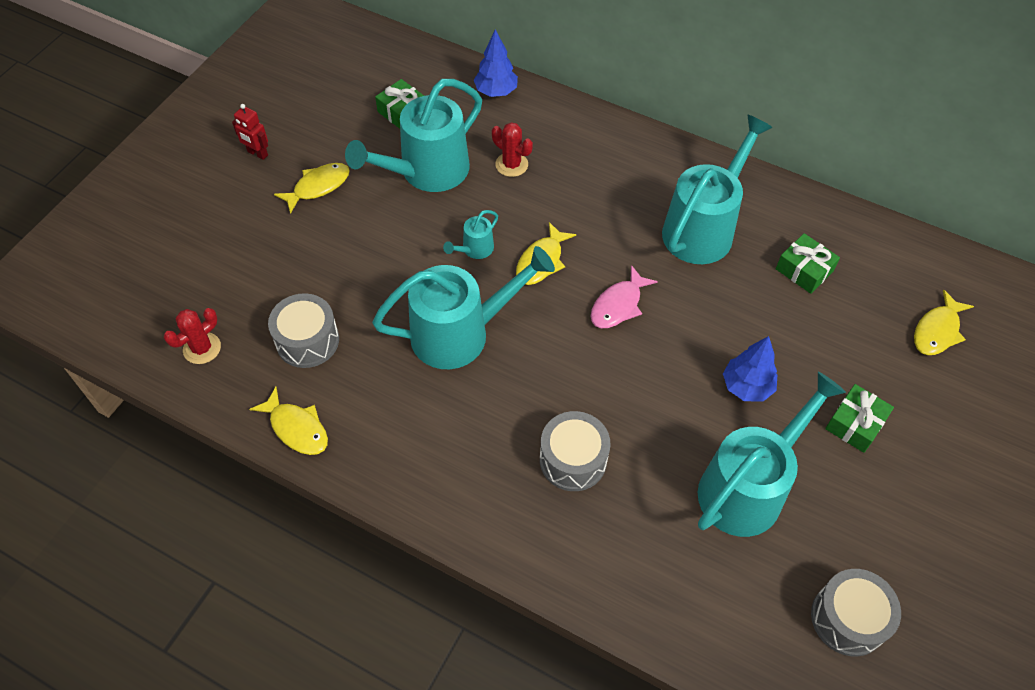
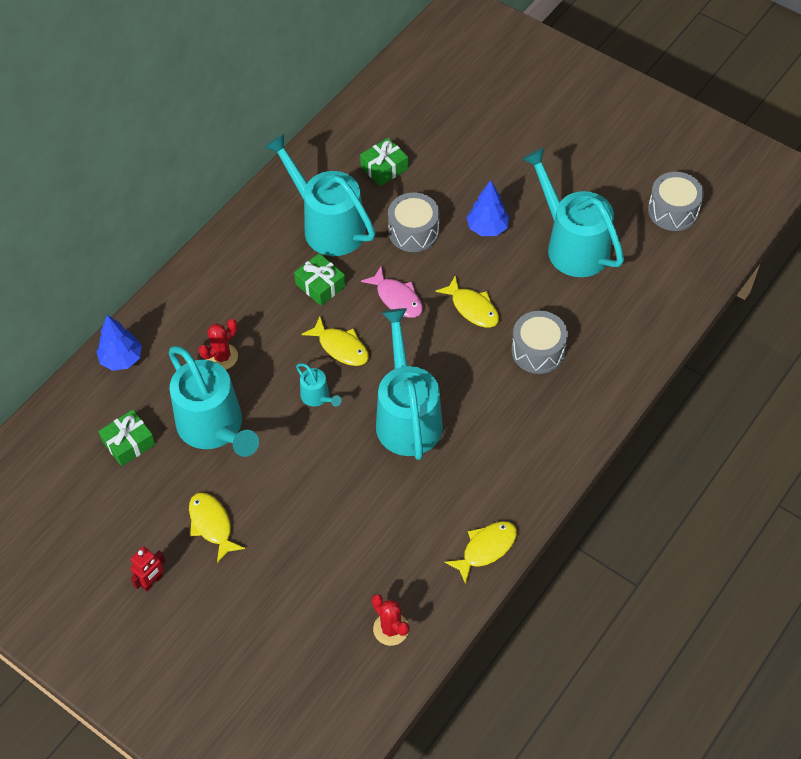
camera: 80 degrees left, 0 degrees up
grey drum [268,293,339,368] -> grey drum moved to [388,192,439,252]
green gift [825,384,894,453] -> green gift moved to [294,253,346,306]
yellow fish [914,290,974,355] -> yellow fish moved to [435,275,499,328]

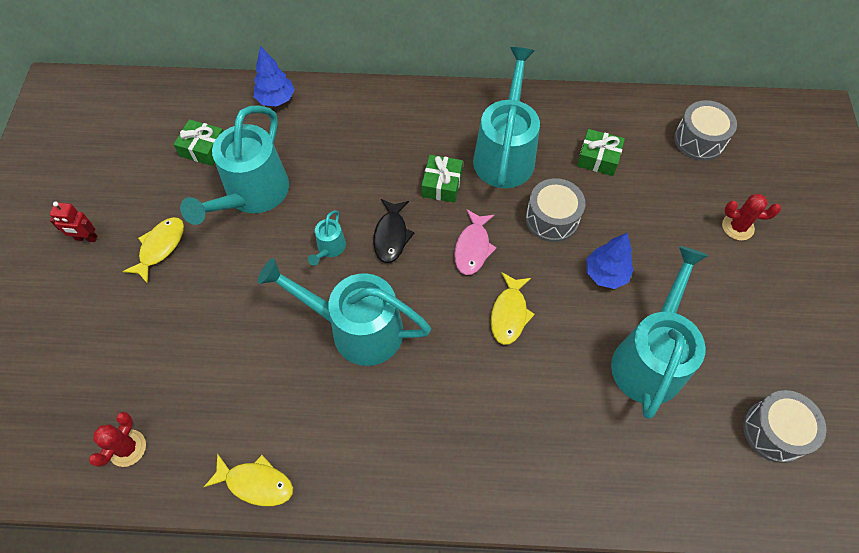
camera: 55 degrees right, 5 degrees up
red cactus [199,319,238,370] -> red cactus moved to [722,194,781,241]
yellow fish [301,317,369,366] -> black fish [373,199,414,263]
turquoise watering can [376,308,443,460] -> turquoise watering can turned 120 degrees counterclockwise [257,258,431,366]
grey drum [511,311,568,374] -> grey drum moved to [674,100,737,161]

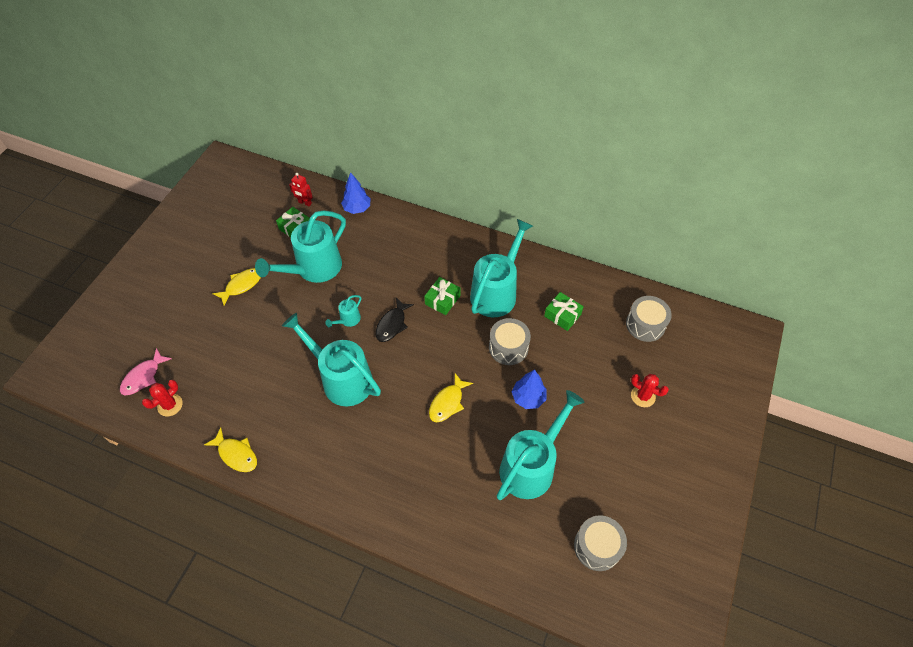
camera: 20 degrees right, 5 degrees down
red robot [50,202,97,242] -> red robot moved to [289,173,313,206]
pink fish [454,210,497,275] -> pink fish moved to [120,348,172,396]

